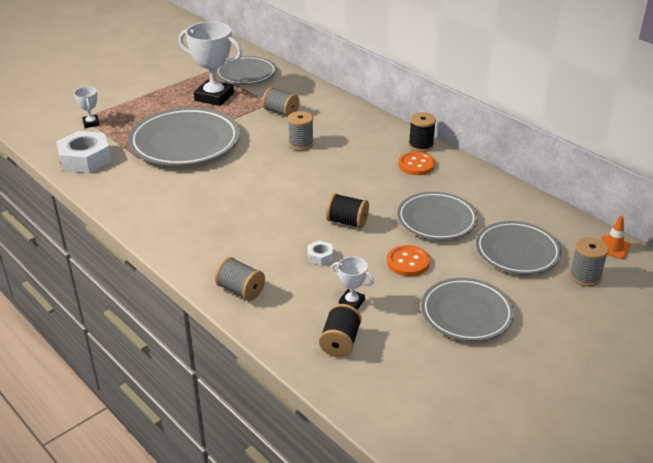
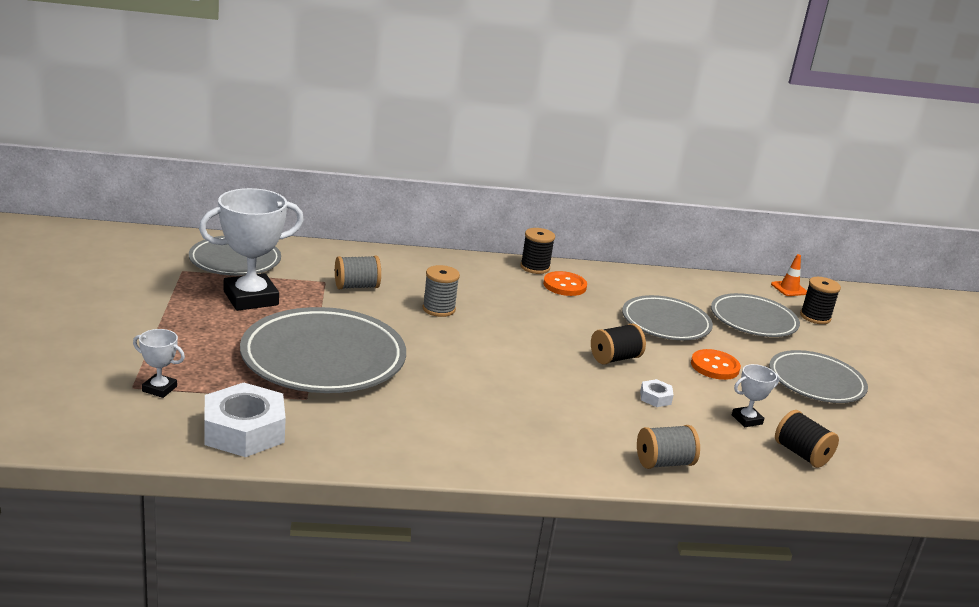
camera: 55 degrees left, 10 degrees down
grey spool [569,237,609,286] -> black spool [800,277,841,324]

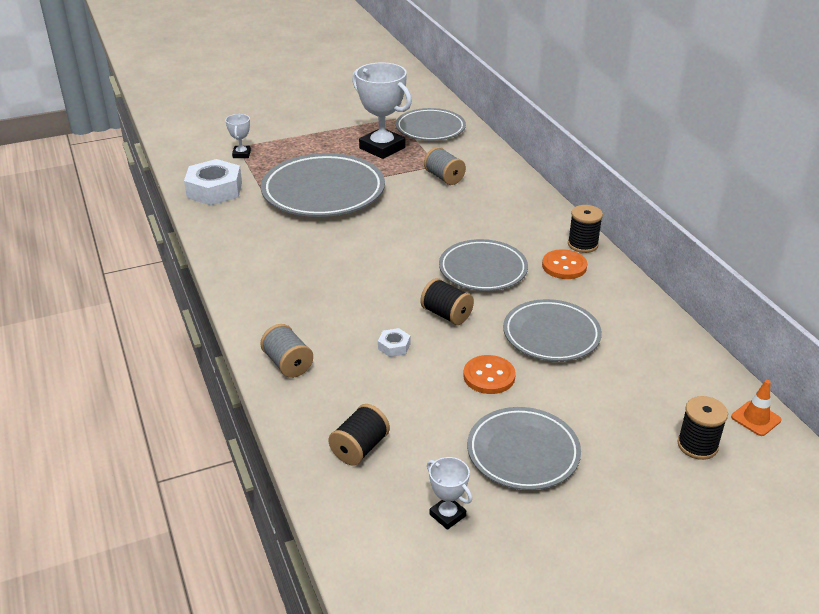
camera: 75 degrees right, 10 degrees up
grey spool [422,265,460,317] -> none
grey plate [711,293,800,337] -> grey plate moved to [439,239,528,291]
white trophy [732,364,780,427] -> white trophy moved to [427,457,472,530]

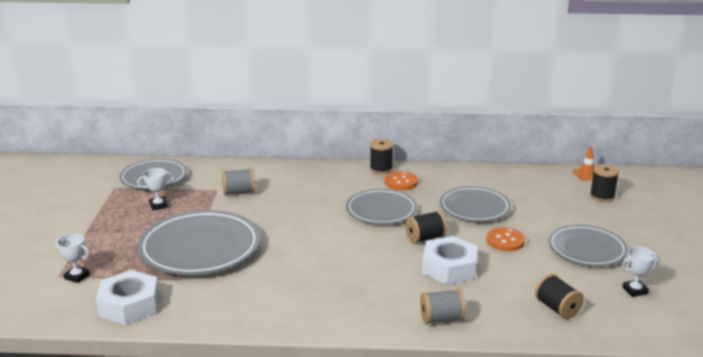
camera: 65 degrees left, 10 degrees down
white trophy [352,62,412,159] -> white trophy [137,168,174,210], size x0.48
white nut [378,328,410,357] -> white nut [422,236,478,285], size x2.23

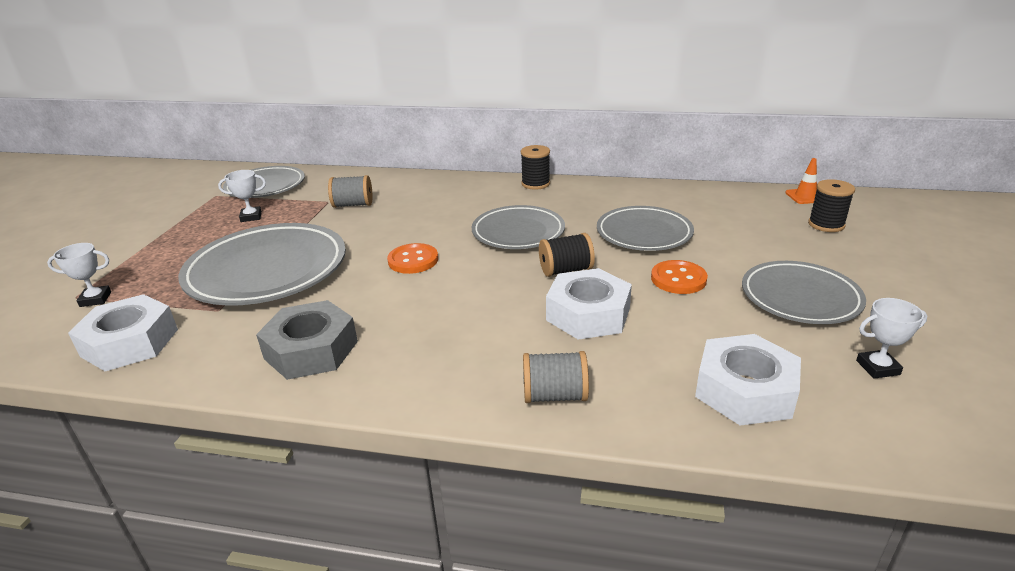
camera: 10 degrees right, 5 degrees up
white trophy [55,234,90,283] -> white trophy turned 45 degrees counterclockwise [47,243,111,307]
orange button [384,171,418,190] -> orange button moved to [387,243,438,274]
black spool [535,274,584,319] -> white nut [695,334,801,426]
none -> grey nut [256,300,358,380]

